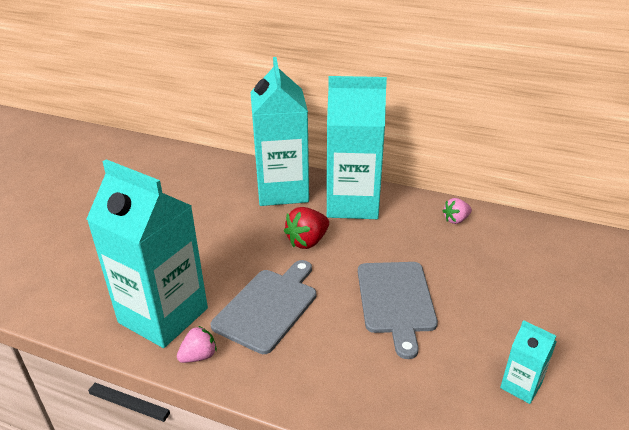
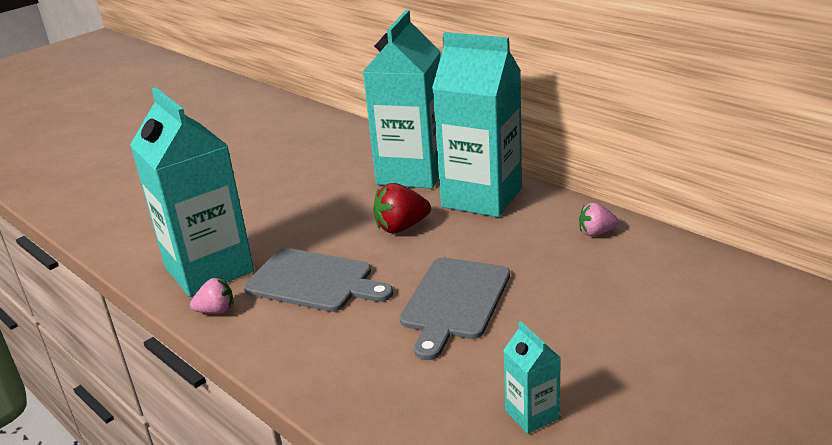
camera: 25 degrees right, 5 degrees down
grey cutting board [210,260,316,354] -> grey cutting board turned 60 degrees clockwise [244,248,393,312]

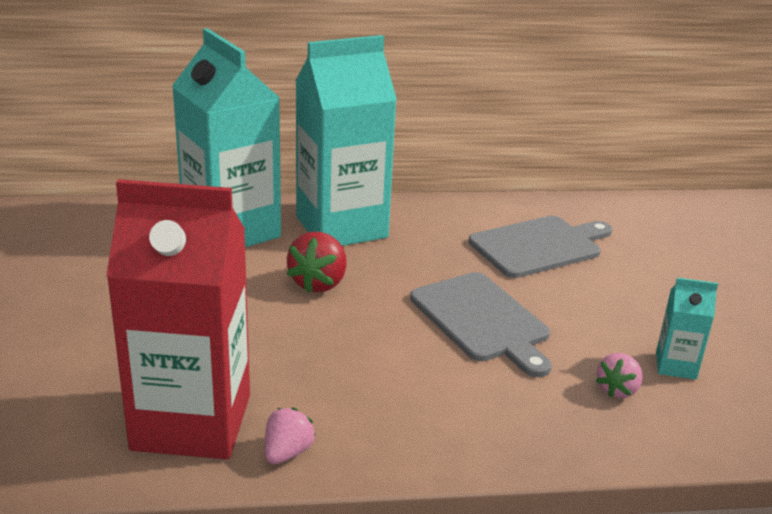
camera: 55 degrees left, 0 degrees up
turquoise carton [130,87,254,297] -> red carton [106,179,250,459]
grey cutting board [244,248,393,312] -> grey cutting board moved to [469,216,612,278]
pink strawberry [579,203,619,236] -> pink strawberry moved to [596,353,643,398]

